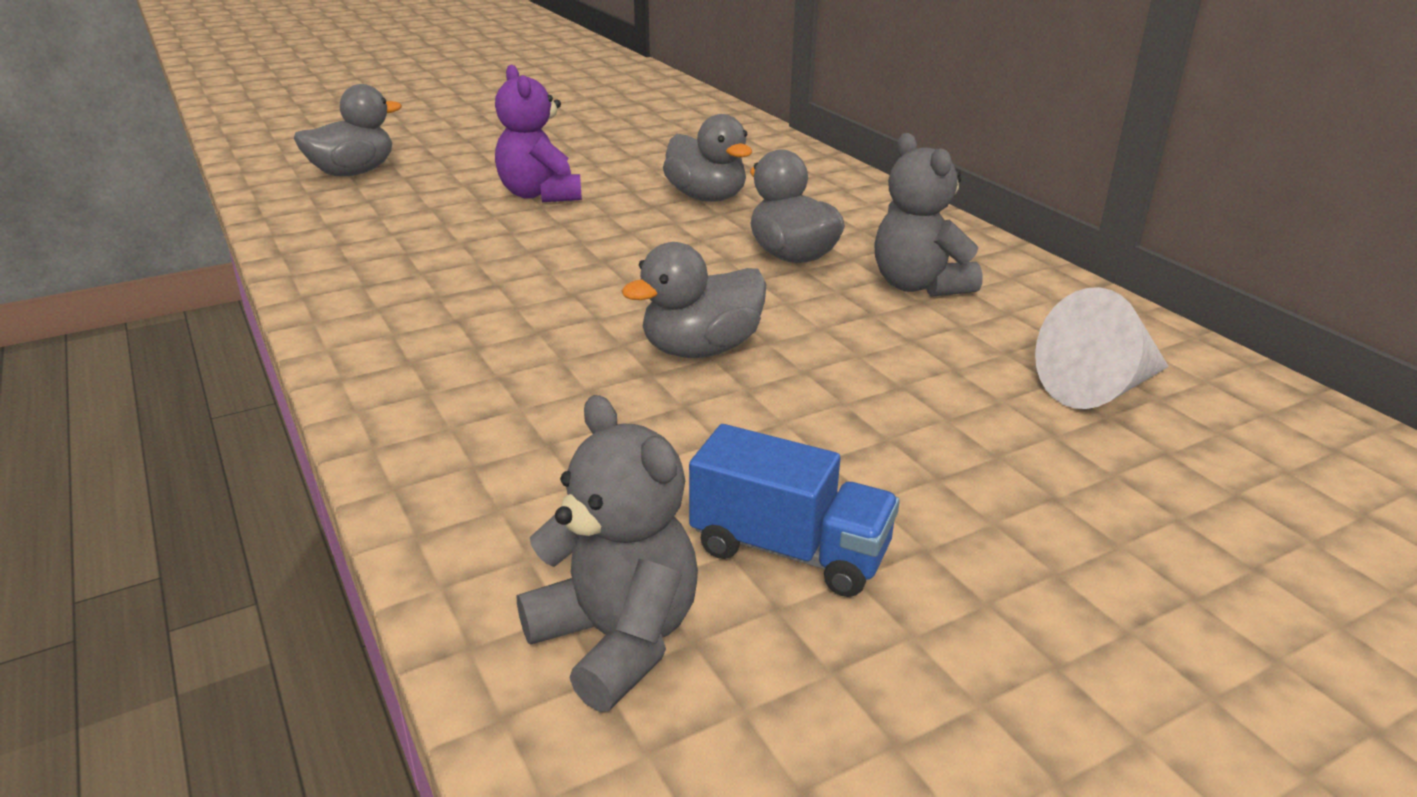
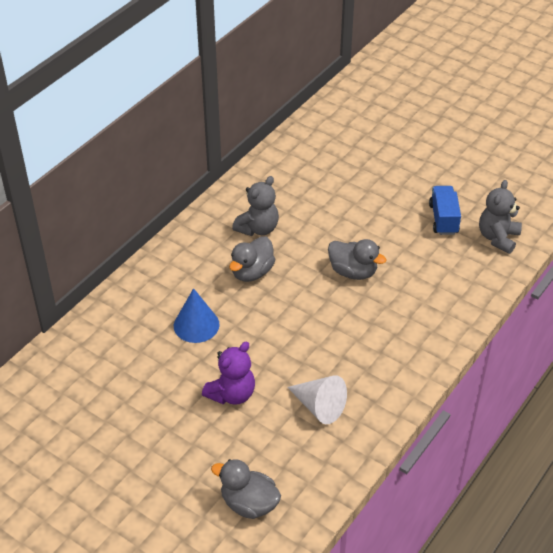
camera: 115 degrees left, 15 degrees up
grey duck [663,114,752,202] -> blue cone [174,288,220,343]
white cone [1035,287,1169,409] -> white cone moved to [287,375,347,424]

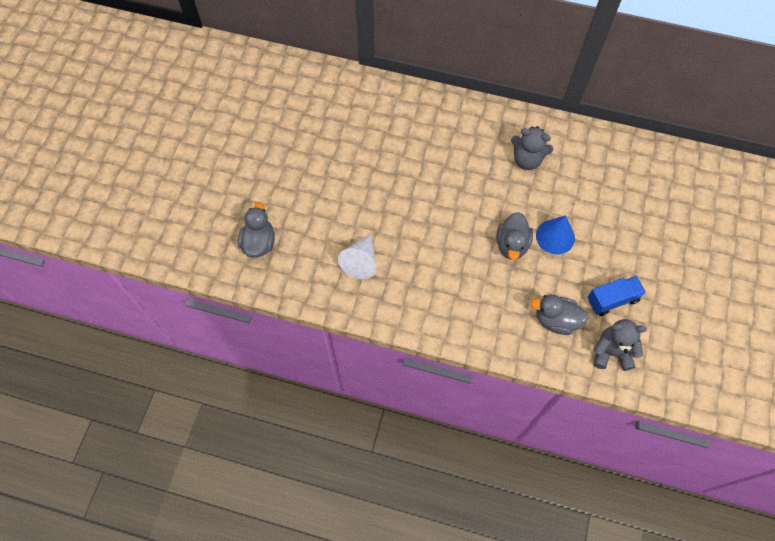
camera: 70 degrees right, 20 degrees up
blue cone [174,288,220,343] -> blue cone moved to [536,215,575,255]
purple teddy bear [202,342,255,405] -> none
grey duck [229,236,275,282] -> grey duck moved to [530,294,588,335]

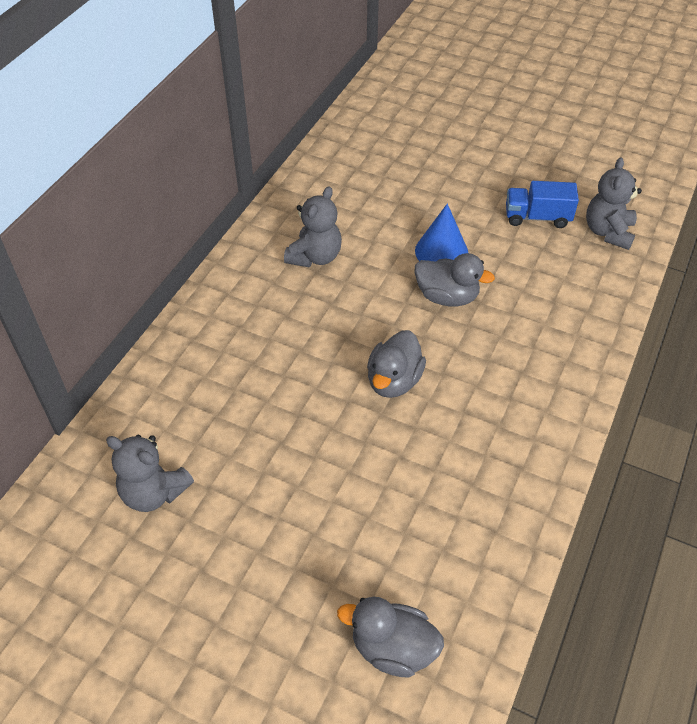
camera: 80 degrees left, 15 degrees down
white cone [338,234,376,279] -> none
grey duck [530,294,588,335] -> grey duck moved to [367,330,426,398]
blue truck [588,276,646,316] -> blue truck turned 75 degrees counterclockwise [506,181,579,228]
none -> grey teddy bear [106,435,194,512]

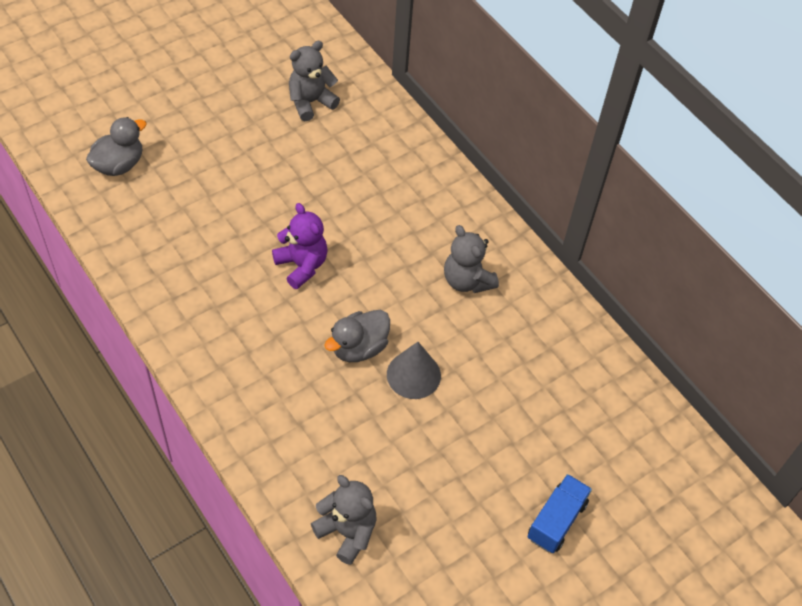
camera: 115 degrees right, 5 degrees up
grey duck [367,330,426,398] -> purple teddy bear [272,203,328,289]
blue cone [415,203,468,261] -> grey cone [387,342,441,399]
blue truck [506,181,579,228] -> blue truck moved to [527,474,592,553]

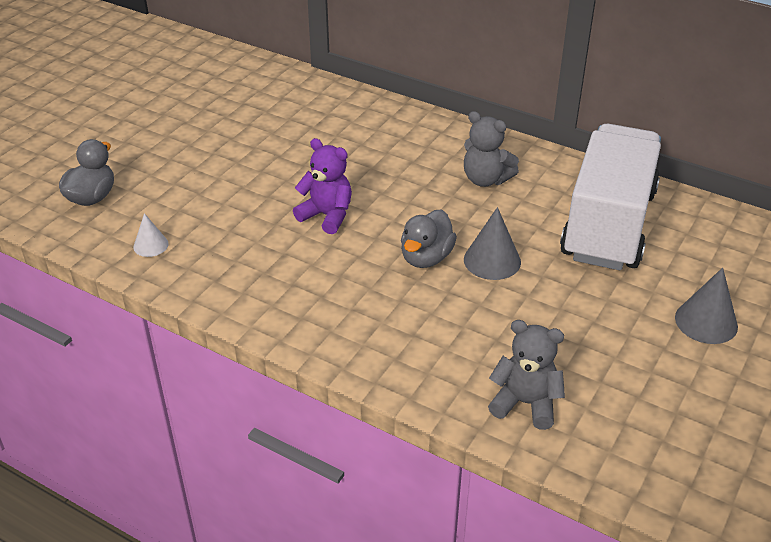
camera: 20 degrees left, 15 degrees down
grey teddy bear [289,41,340,121] -> none
blue truck [527,474,592,553] -> grey cone [675,268,738,344]
none -> white cone [133,213,169,257]
none -> white truck [560,124,661,270]

